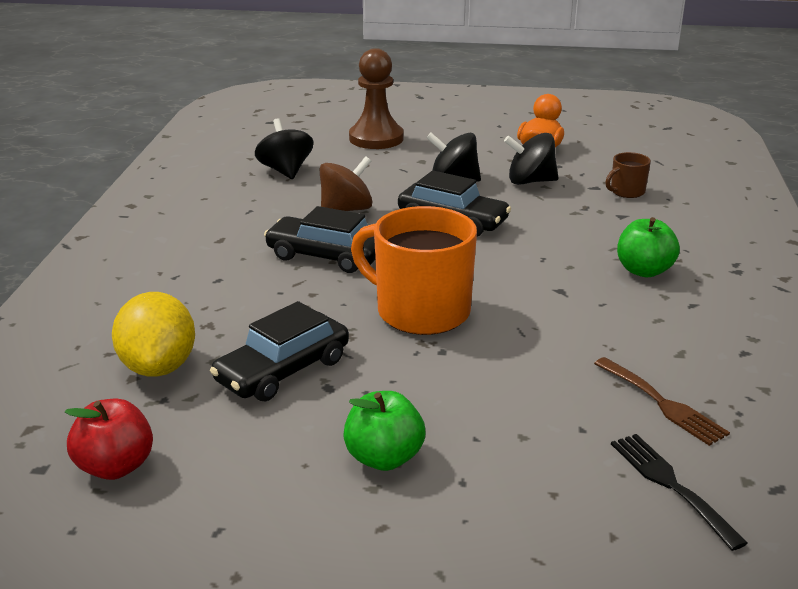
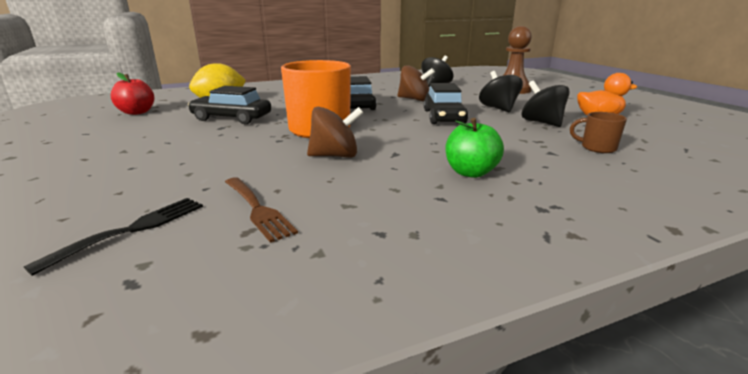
camera: 60 degrees right, 5 degrees down
green apple [343,391,425,471] -> none
brown fork [594,357,730,446] -> brown fork turned 60 degrees counterclockwise [225,177,298,243]
none -> brown spinning top [307,107,363,158]

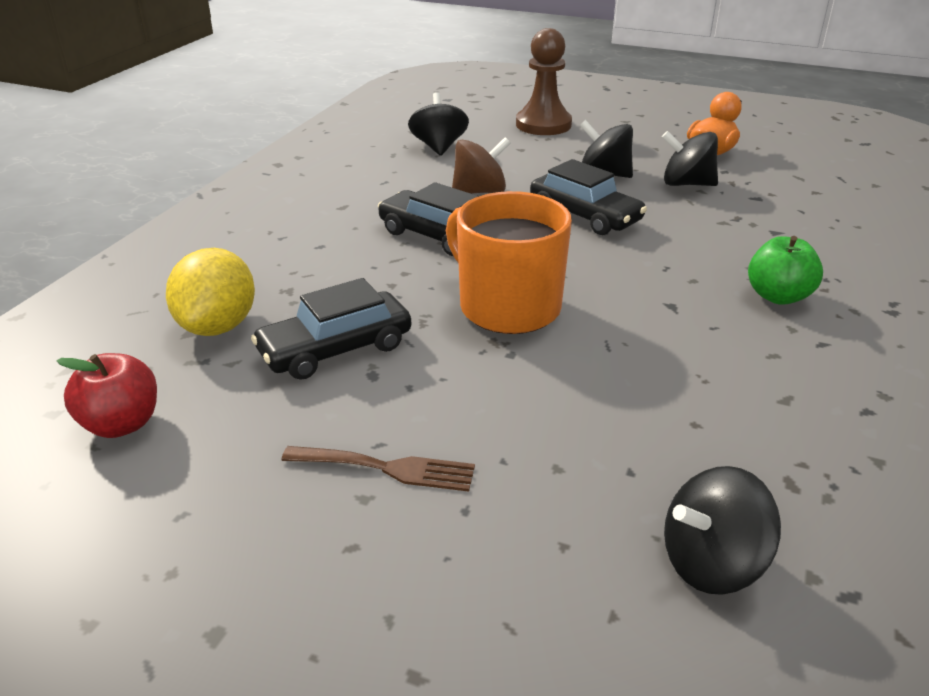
camera: 45 degrees left, 10 degrees up
black fork [24,198,203,276] -> black spinning top [664,466,781,595]
brown fork [225,177,298,243] -> brown fork moved to [281,446,475,492]
brown spinning top [307,107,363,158] -> none
brown mug [570,112,627,153] -> none

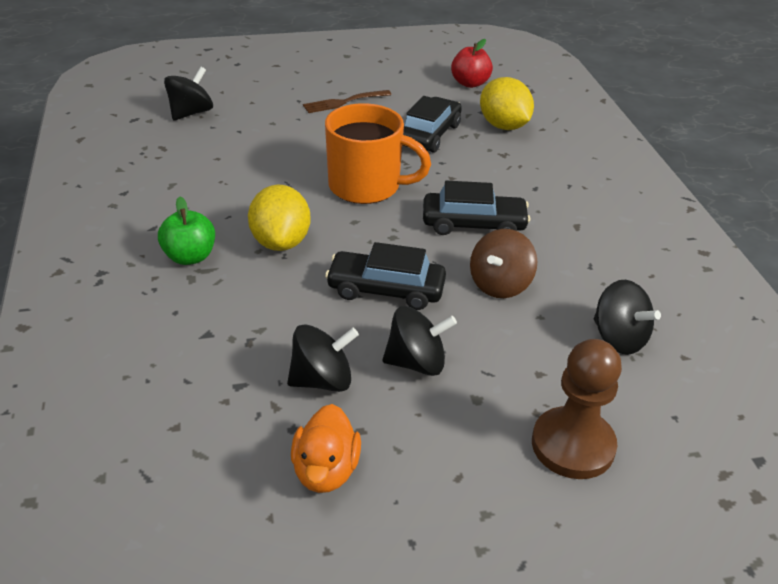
camera: 145 degrees right, 5 degrees up
none -> yellow lemon [248,185,311,251]

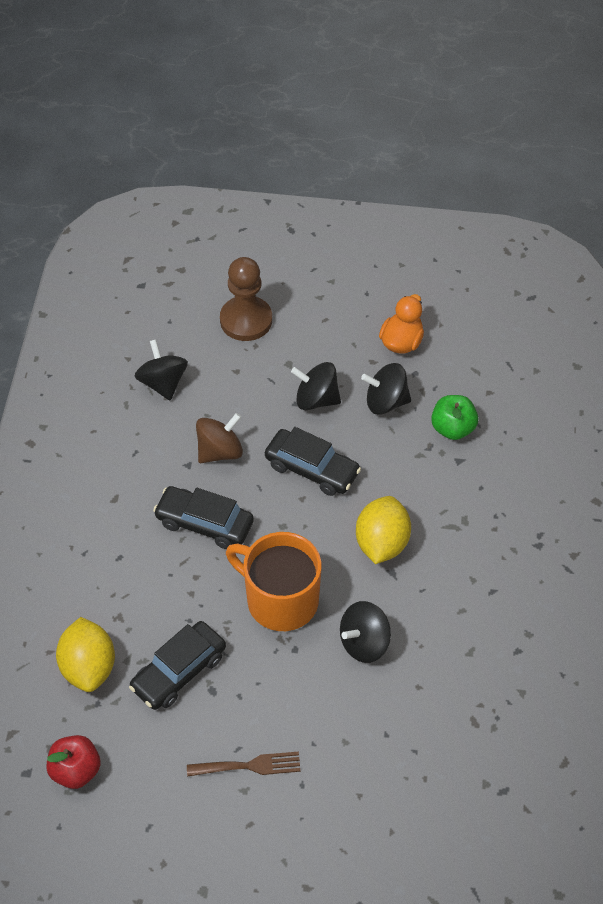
camera: 160 degrees left, 15 degrees up
green apple [158,197,215,265] -> green apple moved to [431,395,479,440]
black spinning top [164,67,213,121] -> black spinning top moved to [340,601,391,663]

